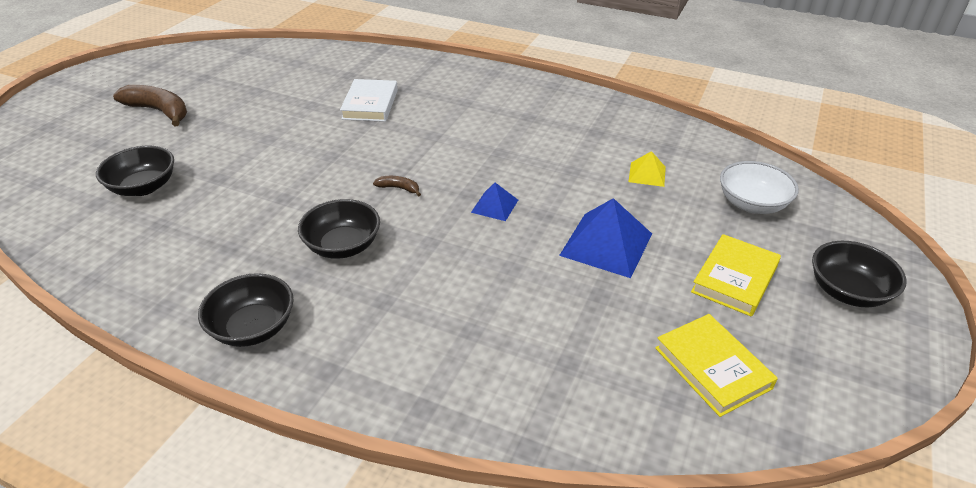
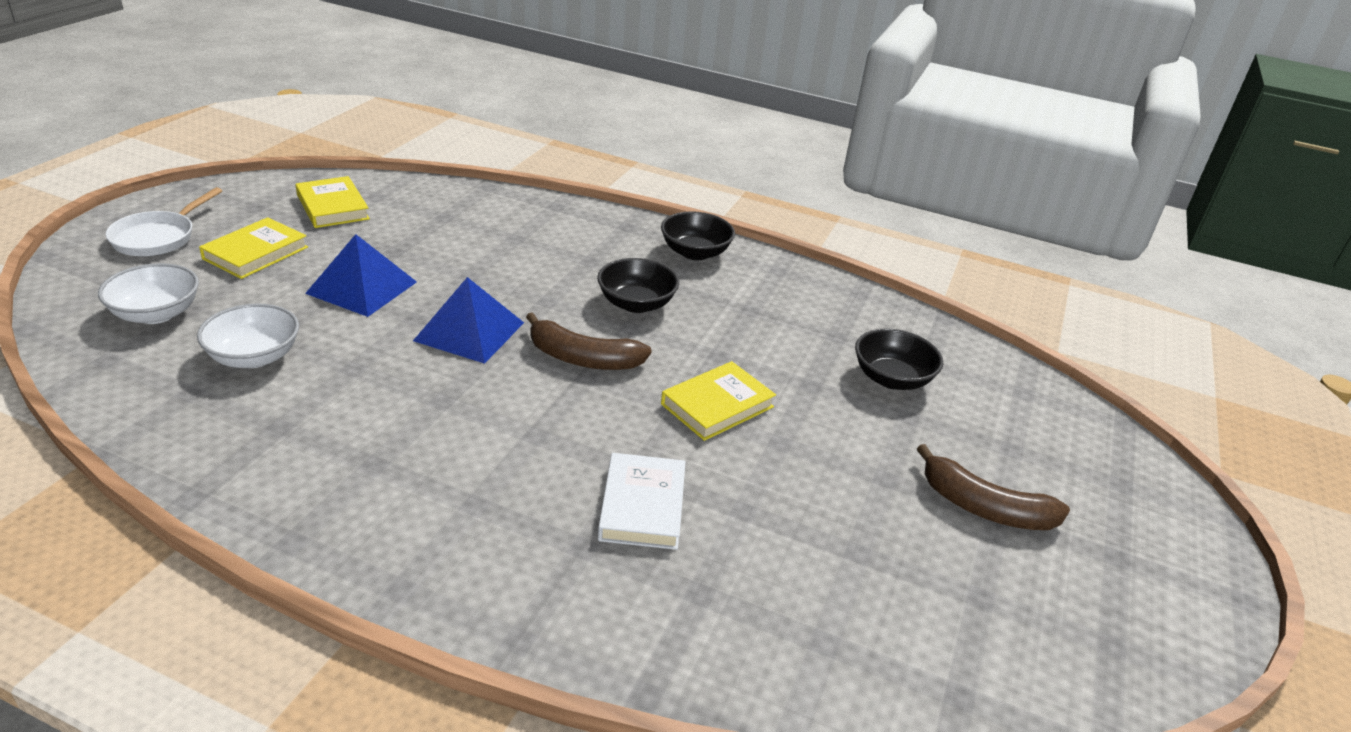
camera: 175 degrees right, 5 degrees down
brown banana [373,176,421,196] -> brown banana [526,312,652,370], size x2.14
blue pyramid [471,183,518,221] -> blue pyramid [413,277,524,364], size x1.85
yellow pyramid [629,151,666,187] -> white bowl [197,303,299,368]
black bowl [812,241,907,308] -> white pan [106,187,222,257]
none -> yellow book [661,361,776,441]

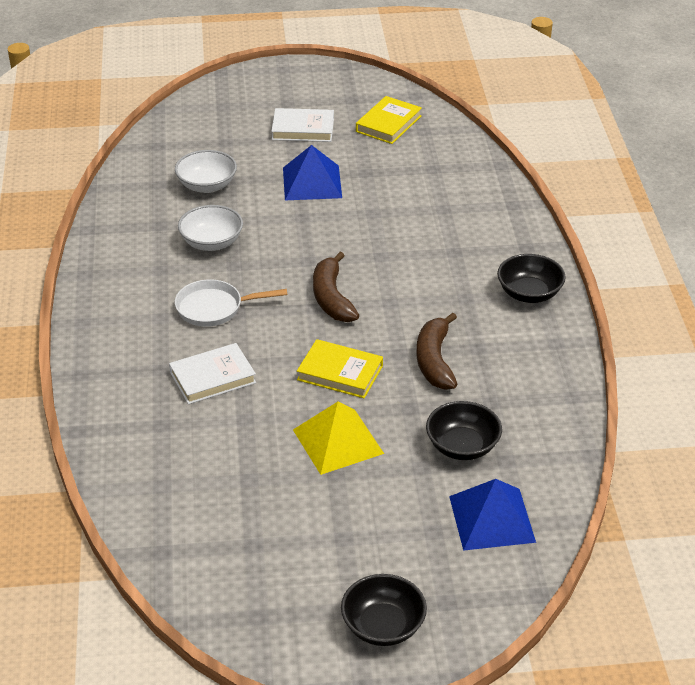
camera: 65 degrees right, 5 degrees up
white bowl [98,263,199,324] -> white bowl moved to [178,205,243,251]
white pan [106,187,222,257] -> white pan moved to [175,279,287,327]
yellow book [199,217,308,279] -> white book [271,108,334,142]
blue pyramid [413,277,524,364] -> blue pyramid moved to [449,479,536,551]
black bowl [597,258,679,313] -> black bowl moved to [341,574,427,646]
brown banana [917,444,1070,530] -> brown banana moved to [417,313,457,390]
none -> yellow pyramid [293,402,384,475]

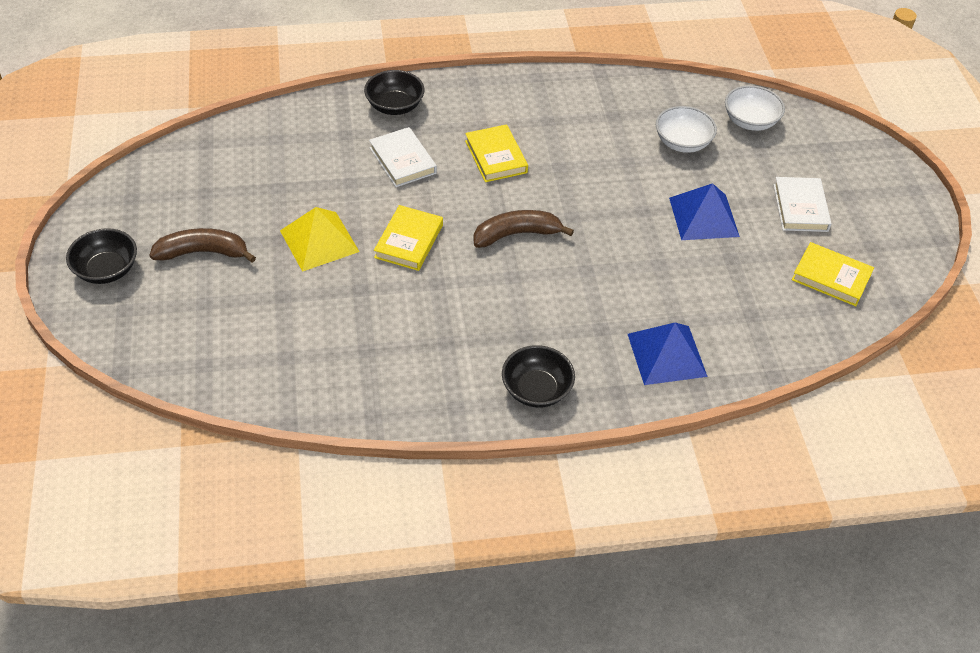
camera: 85 degrees right, 10 degrees up
white pan [175,279,287,327] -> yellow book [465,124,528,182]
white bowl [178,205,243,251] -> white bowl moved to [725,85,785,131]
brown banana [417,313,457,390] -> brown banana moved to [149,228,256,263]
black bowl [426,401,502,460] -> black bowl moved to [364,70,425,115]
blue pyramid [449,479,536,551] -> blue pyramid moved to [628,322,708,385]

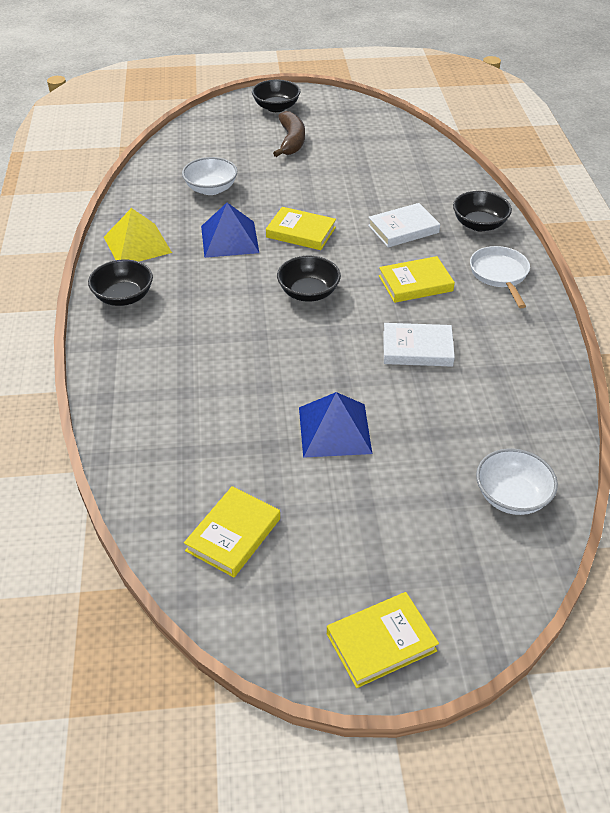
camera: 95 degrees right, 5 degrees down
yellow pyramid [280,207,360,272] -> yellow pyramid moved to [104,208,172,262]
brown banana [473,210,574,248] -> black bowl [277,256,341,302]
blue pyramid [628,322,708,385] -> blue pyramid moved to [201,203,259,258]
white bowl [656,106,717,153] -> white bowl moved to [182,157,237,195]
white book [774,177,831,232] -> white book moved to [383,323,455,367]
none -> yellow book [327,592,439,688]
none -> white pan [470,246,530,308]

